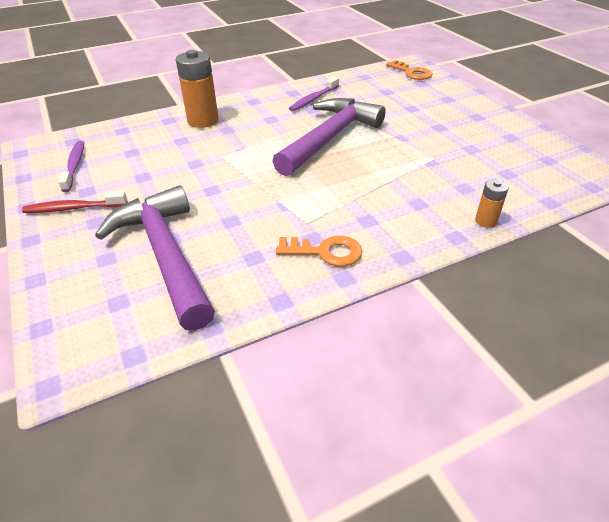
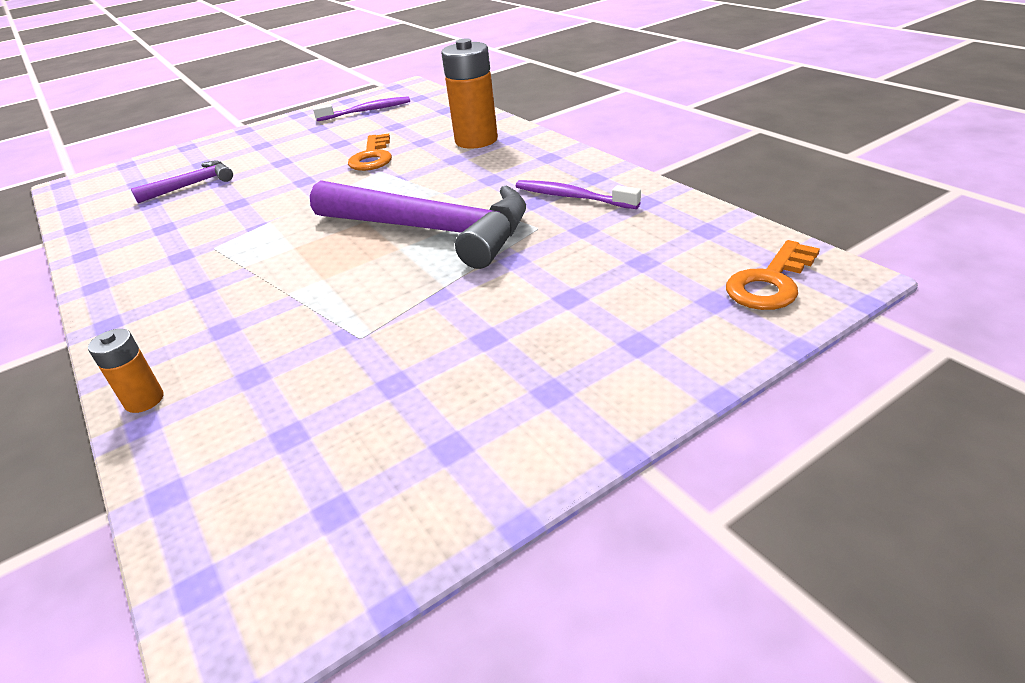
camera: 85 degrees right, 5 degrees down
red toothbrush [22,191,127,213] -> none
purple hammer [95,185,215,331] -> purple hammer [131,161,233,203], size x0.48
orange key [276,236,362,267] -> orange key moved to [348,134,392,171]

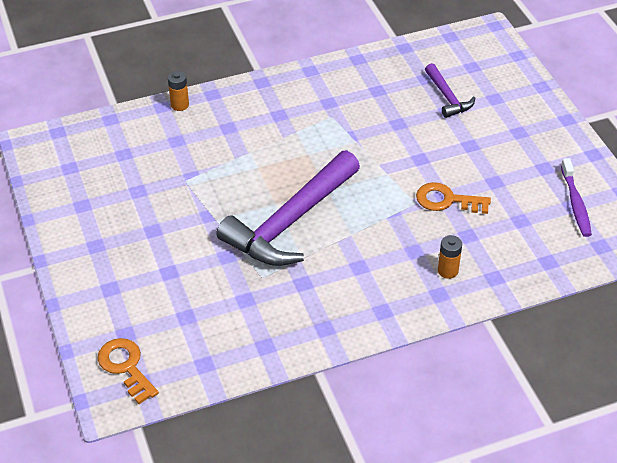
camera: 100 degrees right, 10 degrees up
orange battery [441,39,498,149] -> orange battery [438,235,462,279], size x0.51
purple toothbrush [516,180,641,209] -> none

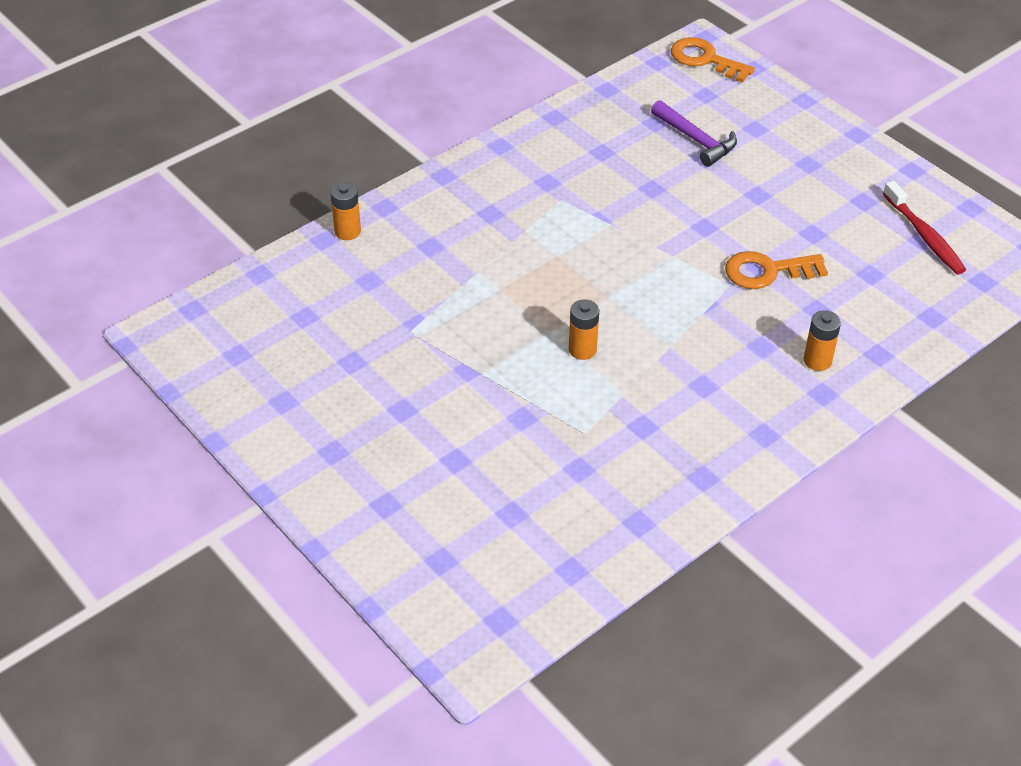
camera: 20 degrees left, 0 degrees up
orange key [98,338,159,404] -> orange key moved to [670,37,755,83]
purple hammer [216,150,360,266] -> orange battery [569,299,599,360]
purple toothbrush [561,158,592,237] -> red toothbrush [883,181,966,274]

